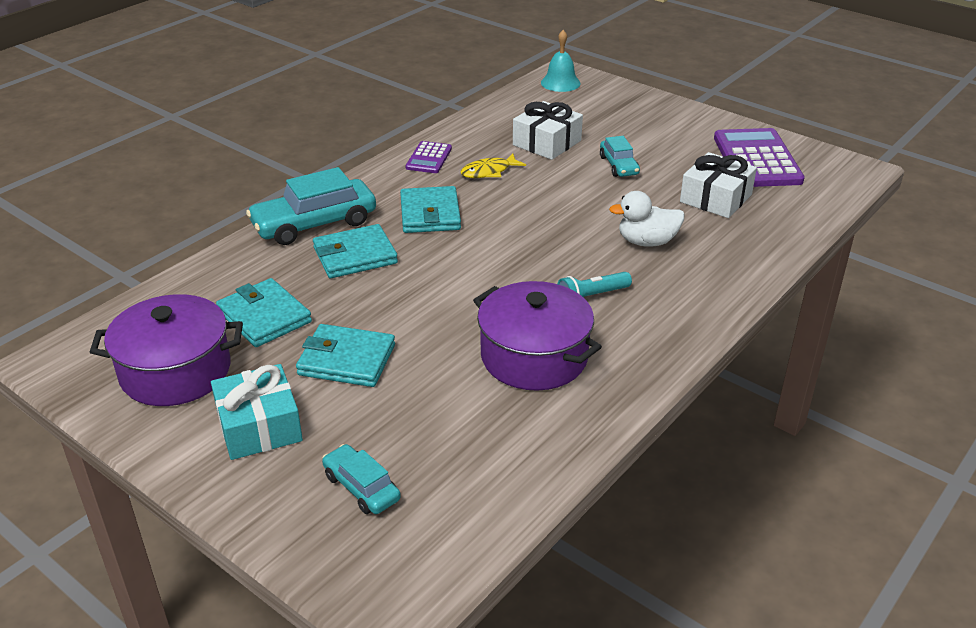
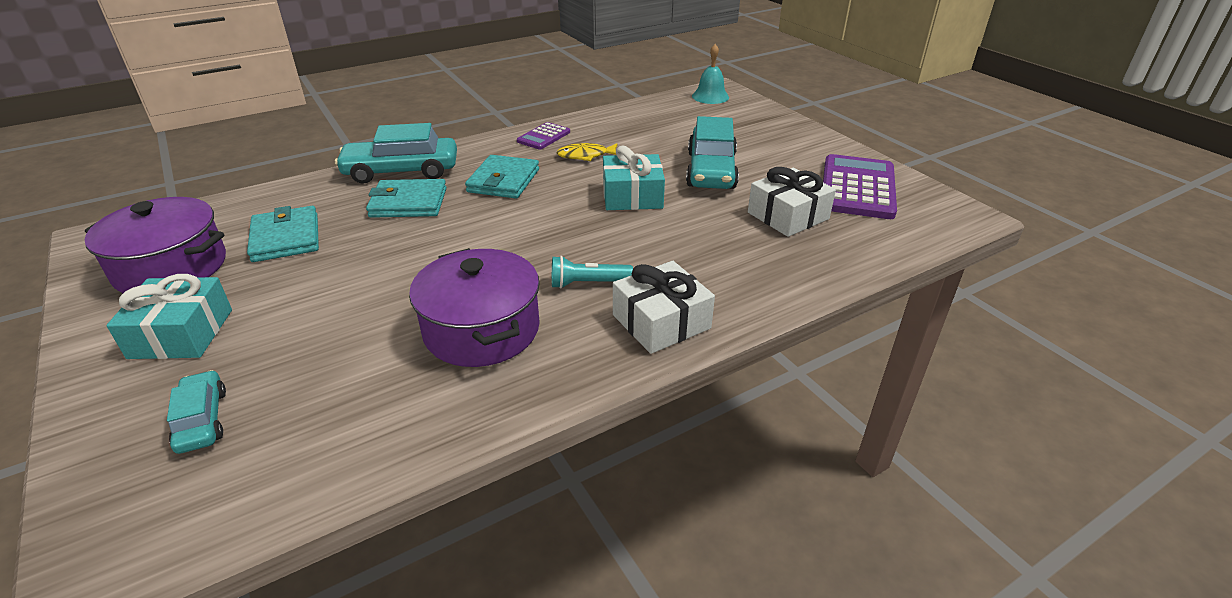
camera: 20 degrees right, 0 degrees up
turquoise wallet [296,324,395,387] -> none
white gift [513,101,583,160] -> white gift moved to [613,261,715,354]
turquoise car [600,136,640,177] -> turquoise car [686,116,739,189], size x1.82
white duck [609,191,685,247] -> none
none -> turquoise gift [603,146,665,210]

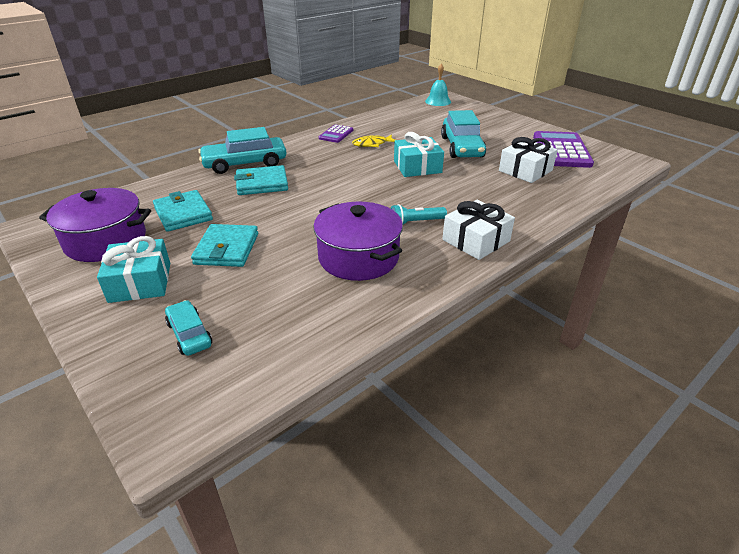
camera: 10 degrees left, 0 degrees up
turquoise wallet [465,155,539,198] -> turquoise wallet moved to [191,224,258,267]

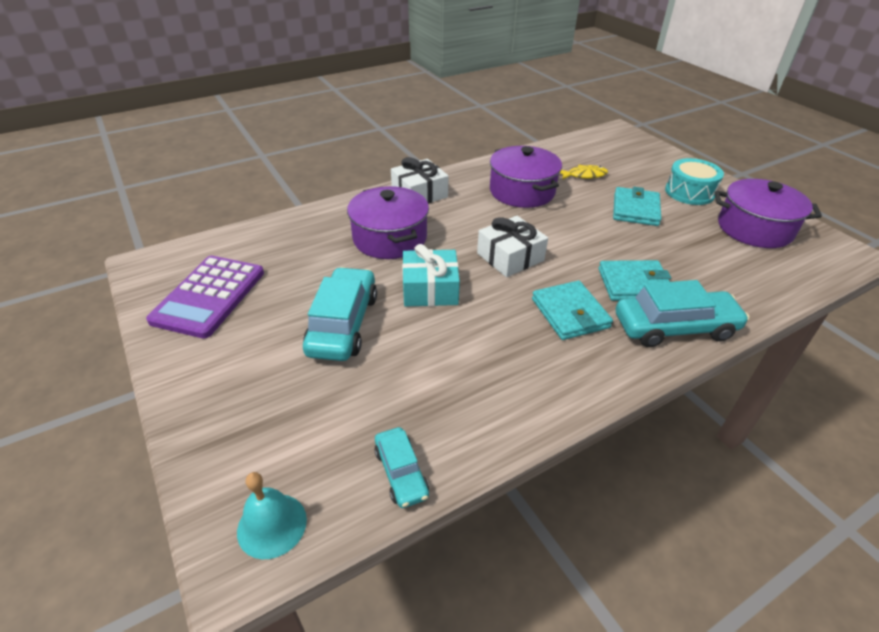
camera: 170 degrees left, 5 degrees up
turquoise gift [97,236,170,303] -> turquoise drum [665,158,724,205]
turquoise wallet [153,190,213,232] -> turquoise wallet moved to [532,281,613,340]
turquoise car [165,300,212,356] -> turquoise car moved to [374,427,429,508]
purple calculator [319,124,353,143] -> none
yellow fish [352,134,395,147] -> yellow fish moved to [560,165,608,180]
turquoise flashlight [391,204,447,225] -> none
white gift [499,137,558,183] -> white gift moved to [477,216,548,277]
none -> purple pot [347,186,429,259]

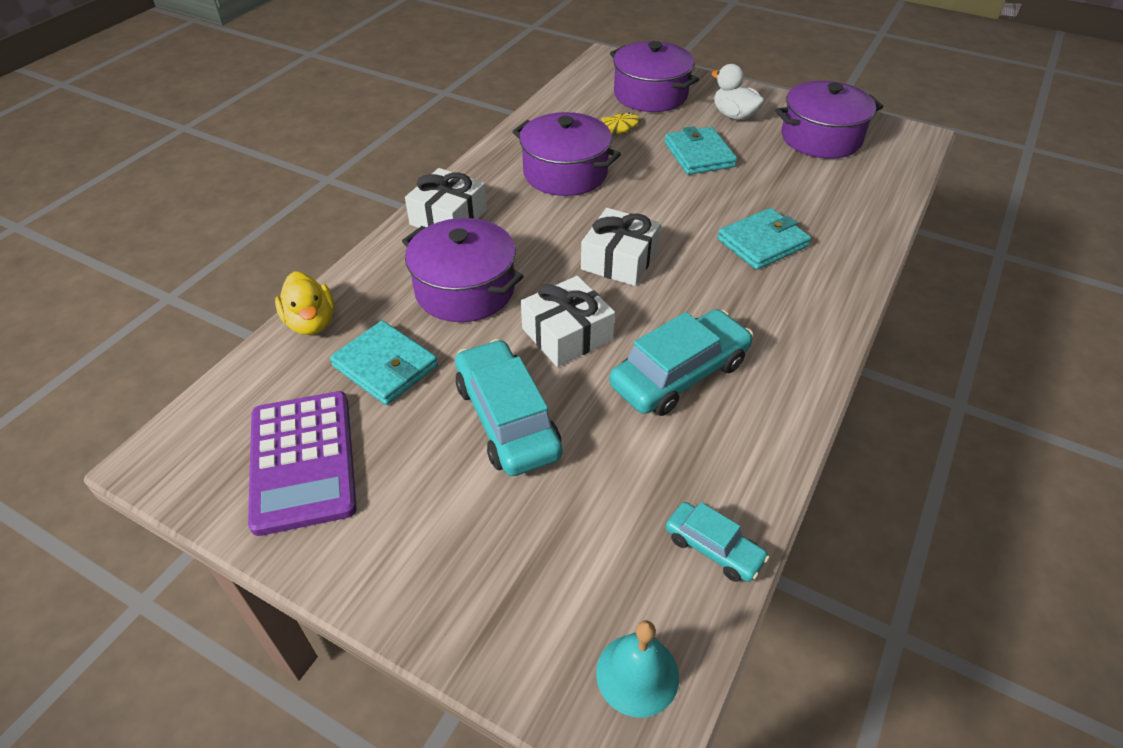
camera: 30 degrees left, 5 degrees up
turquoise gift [402,244,460,306] -> white gift [521,276,615,367]
turquoise wallet [532,281,613,340] -> turquoise wallet moved to [330,321,438,405]
turquoise car [616,280,750,347] -> turquoise car moved to [609,309,753,416]
turquoise drum [665,158,724,205] -> white duck [711,64,765,120]
none -> yellow duck [275,271,334,335]
none -> purple pot [610,41,699,112]

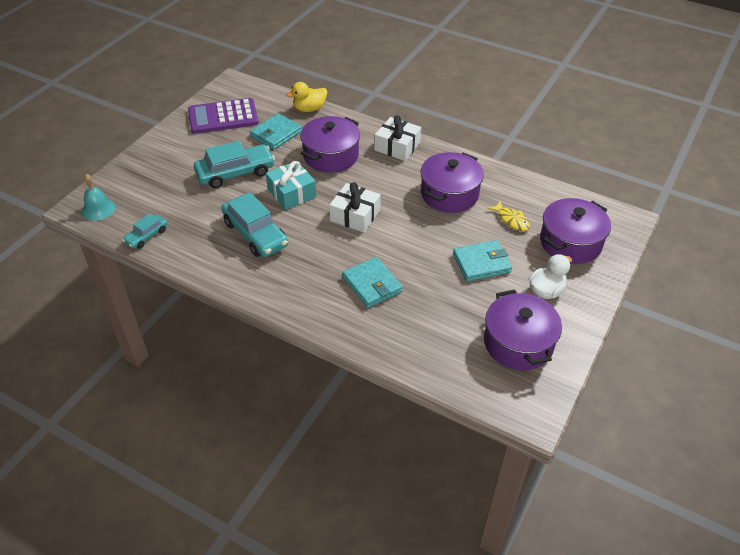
camera: 90 degrees right, 0 degrees up
white gift [521,276,615,367] -> turquoise gift [266,161,316,210]

